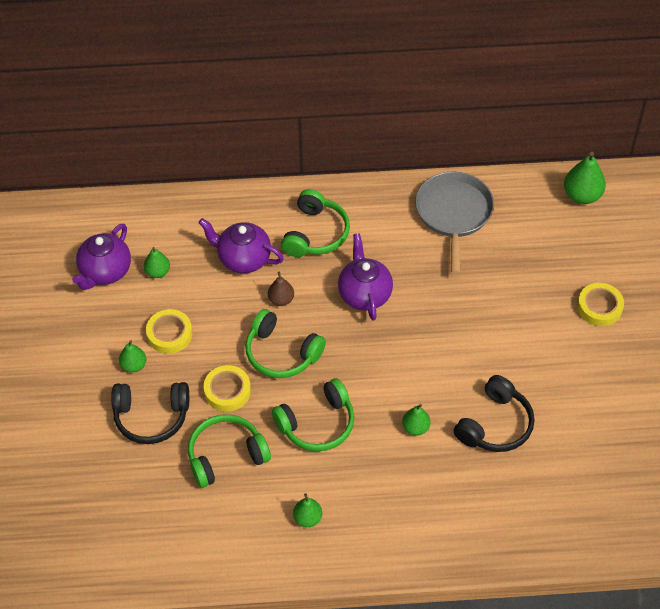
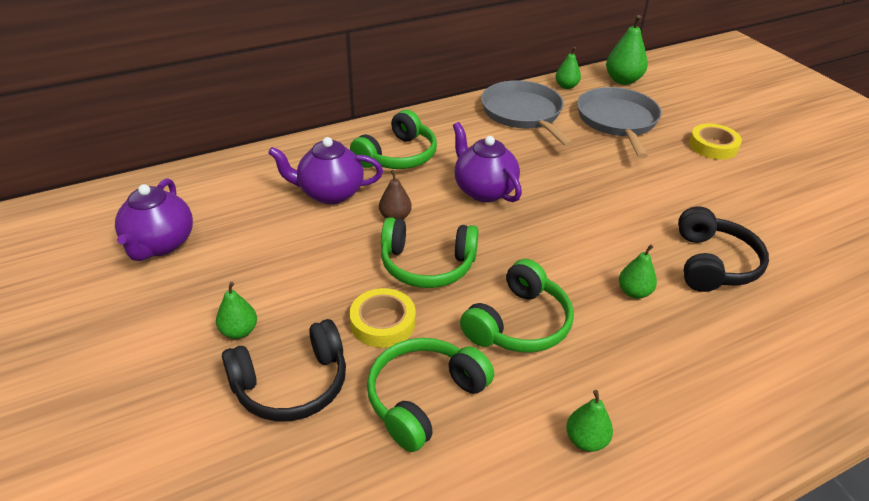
camera: 25 degrees left, 15 degrees down
green pear [144,247,170,278] -> green pear moved to [555,47,581,89]
yellow tape [146,309,192,354] -> none
green headphones [281,189,350,257] -> green headphones turned 45 degrees clockwise [350,110,437,169]
none -> grey pan [577,87,662,158]

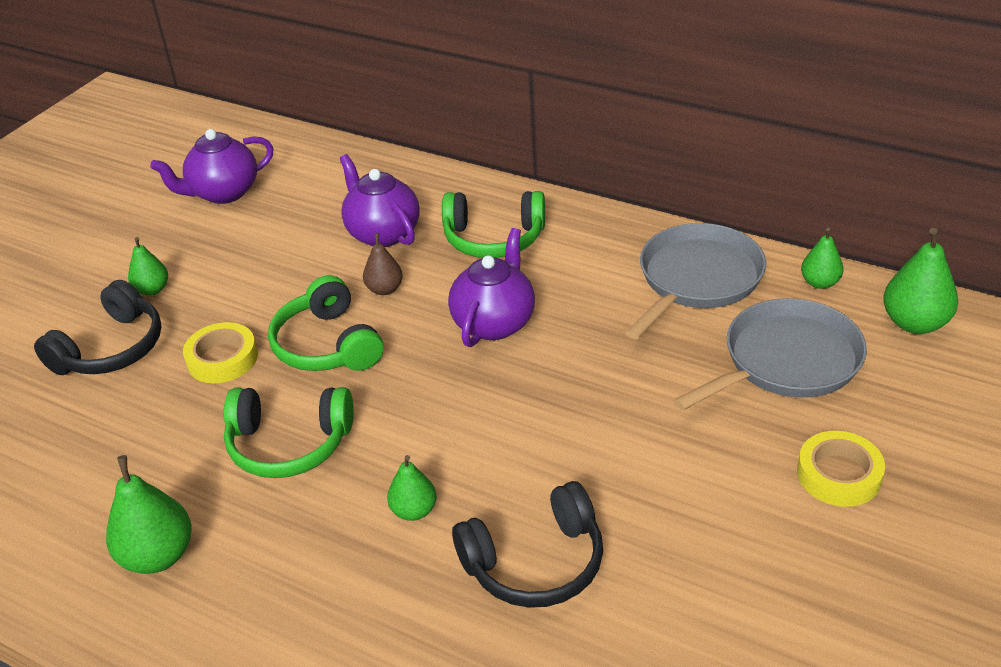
camera: 60 degrees right, 0 degrees up
black headphones [222,319,346,422] -> black headphones turned 90 degrees counterclockwise [34,280,162,375]
green headphones [367,338,494,452] -> none
green pear [566,390,613,452] -> green pear [106,455,192,574], size x1.63

